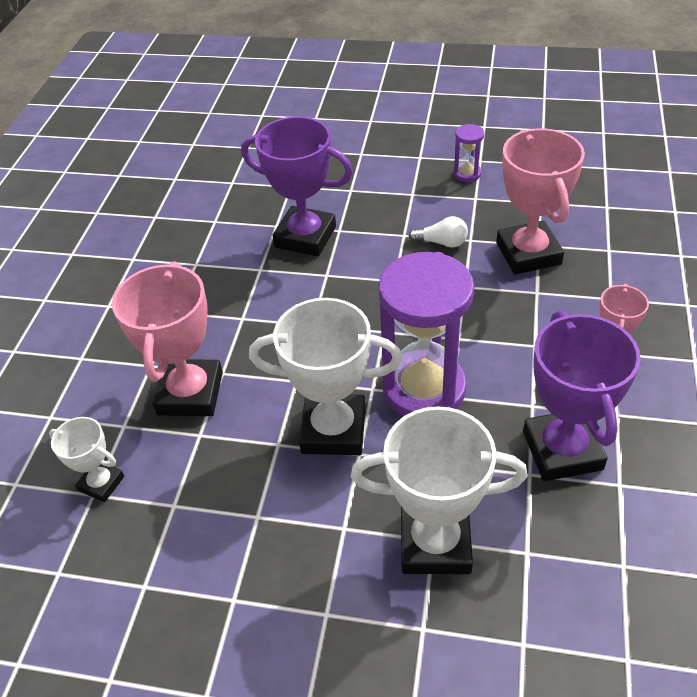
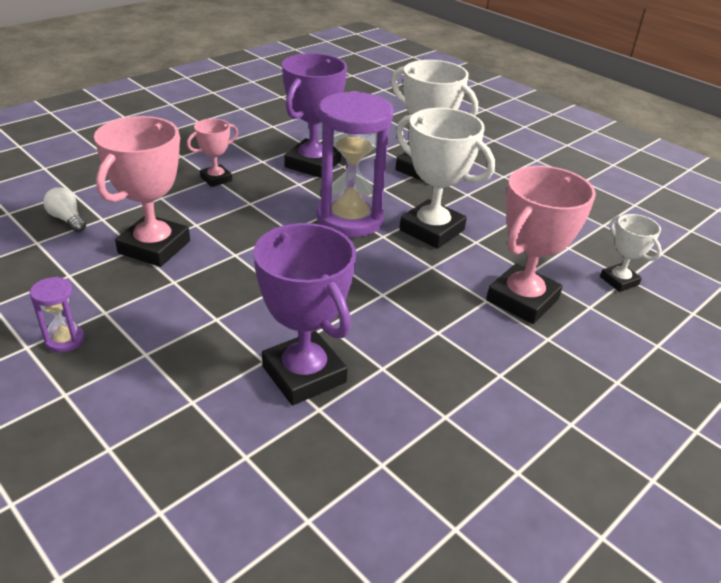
camera: 150 degrees left, 10 degrees down
white light bulb [409,216,468,248] -> white light bulb moved to [43,187,86,232]

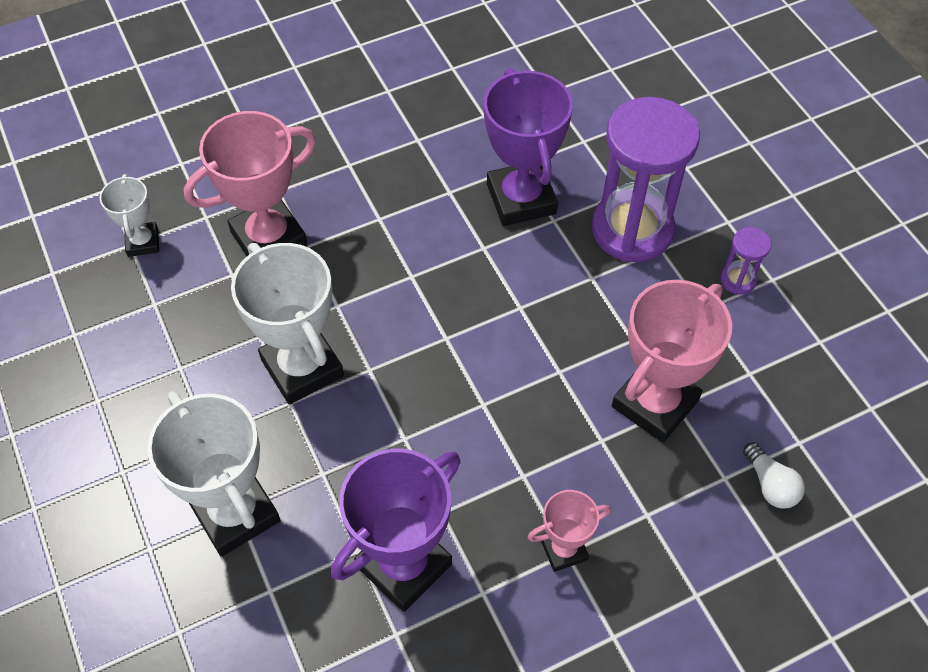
camera: 160 degrees left, 20 degrees up
purple hourglass [317,91,393,237] -> purple hourglass moved to [591,97,700,262]

